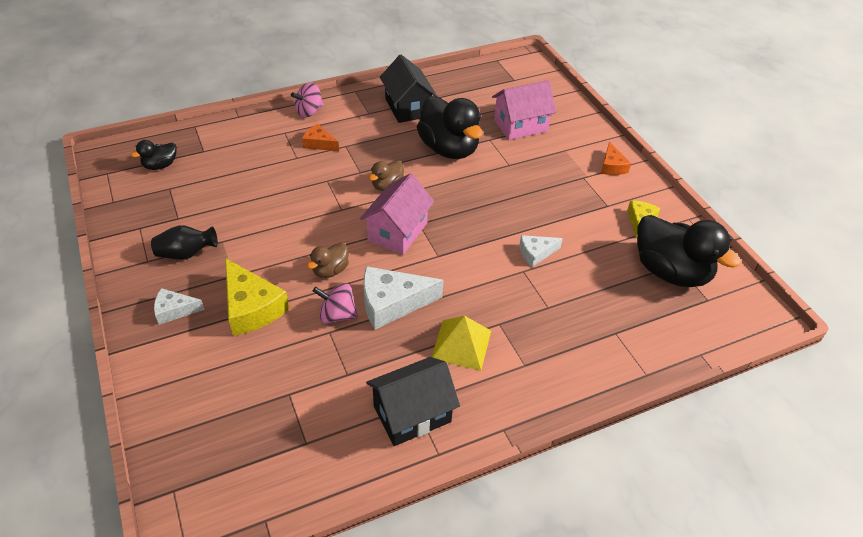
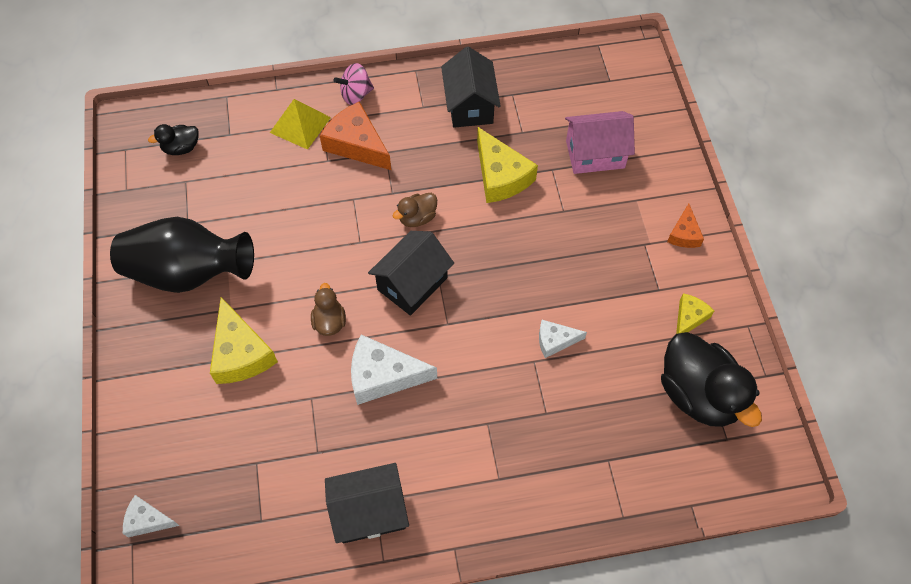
camera: 15 degrees right, 15 degrees up
black vase [151,225,218,260] -> black vase [110,217,254,293], size x2.05
white cheese [154,288,205,325] -> white cheese moved to [123,495,179,537]
orange cheese [302,124,339,151] -> orange cheese [320,102,391,170], size x1.77
brown duck [307,242,349,278] -> brown duck turned 120 degrees clockwise [311,283,346,336]
pink spinning top [313,283,358,324] -> none
pink house [360,173,434,255] -> black house [368,231,454,316]
black duck [417,96,483,159] -> yellow cheese [477,127,538,203]
yellow pyramid [432,316,491,371] -> yellow pyramid moved to [270,99,331,150]

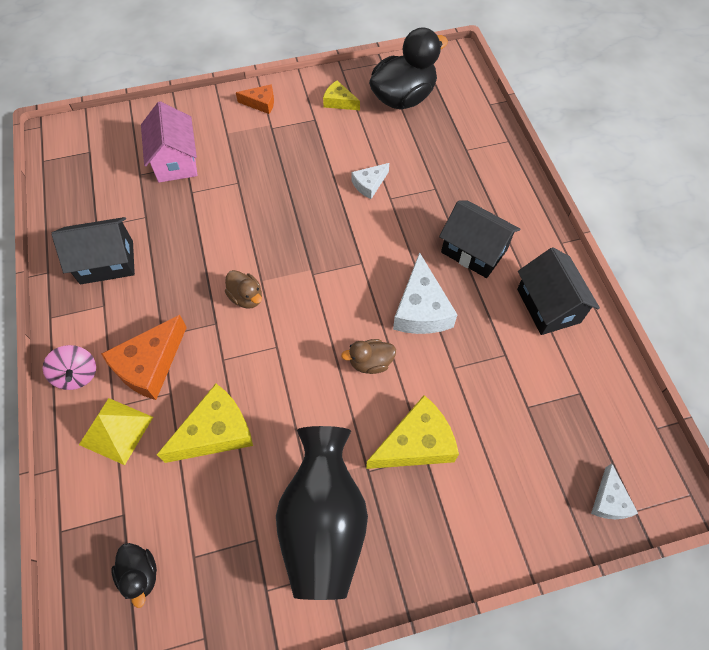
camera: 95 degrees left, 0 degrees up
black house [368,231,454,316] -> black house moved to [439,201,520,278]
yellow cheese [477,127,538,203] -> yellow cheese moved to [157,384,253,463]
white cheese [539,320,587,358] -> white cheese turned 60 degrees clockwise [352,163,389,199]

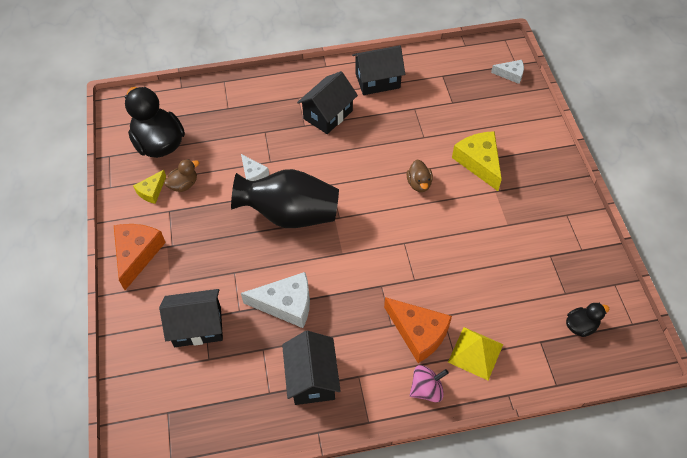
camera: 85 degrees left, 5 degrees down
pink house [141,101,197,182] -> black house [159,289,223,347]
yellow cheese [157,384,253,463] -> none
brown duck [225,270,262,309] -> brown duck moved to [164,159,199,192]
orange cheese [236,84,274,114] -> orange cheese [114,224,166,290], size x1.77
black vase [276,426,368,600] -> black vase moved to [231,169,339,228]
white cheese [393,252,457,334] -> white cheese moved to [241,272,310,328]

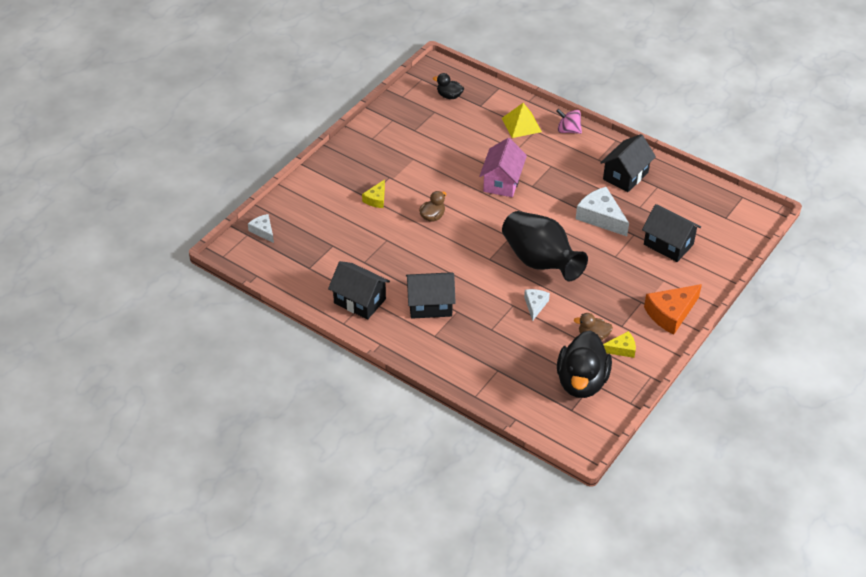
camera: 135 degrees left, 10 degrees down
orange cheese [384,297,452,363] -> none
yellow cheese [452,131,502,191] -> yellow cheese [362,179,385,208], size x0.56
none -> pink house [480,138,527,197]

